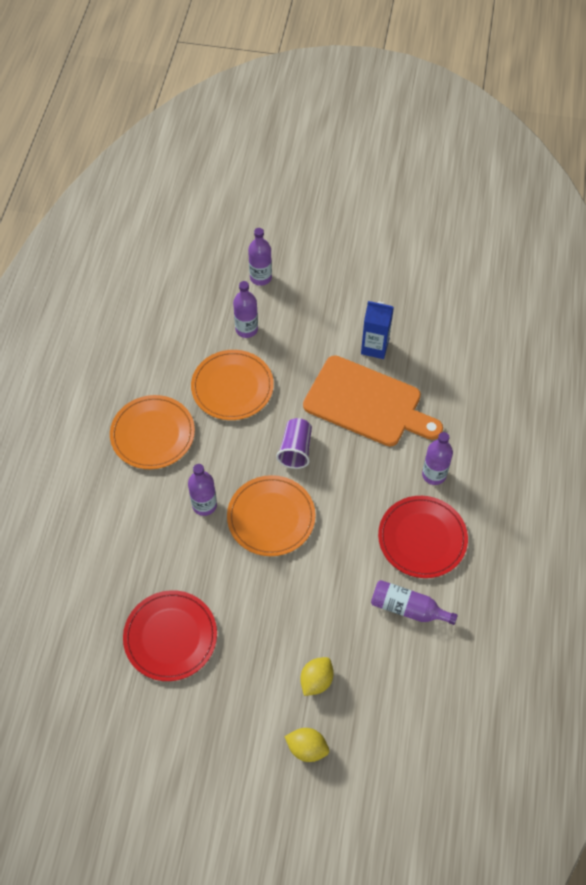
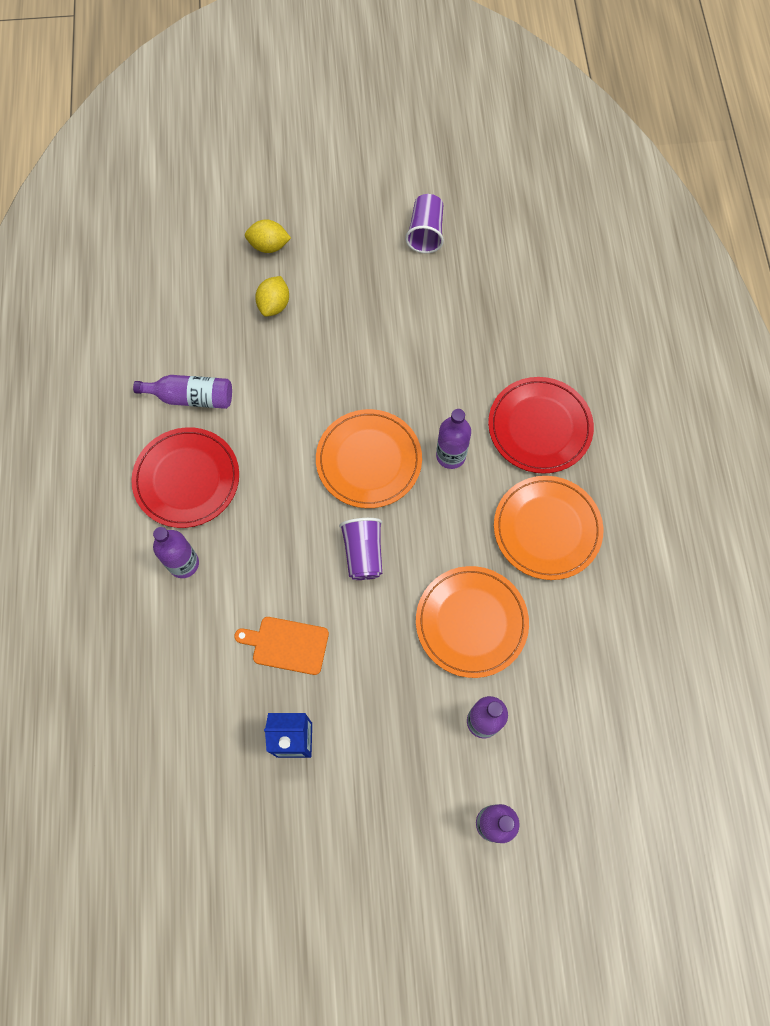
camera: 165 degrees right, 10 degrees up
red plate [123,590,217,681] -> red plate moved to [488,377,594,474]
orange cutting board [303,355,443,446] -> orange cutting board [234,617,329,675], size x0.49
none -> purple cup [405,194,444,253]

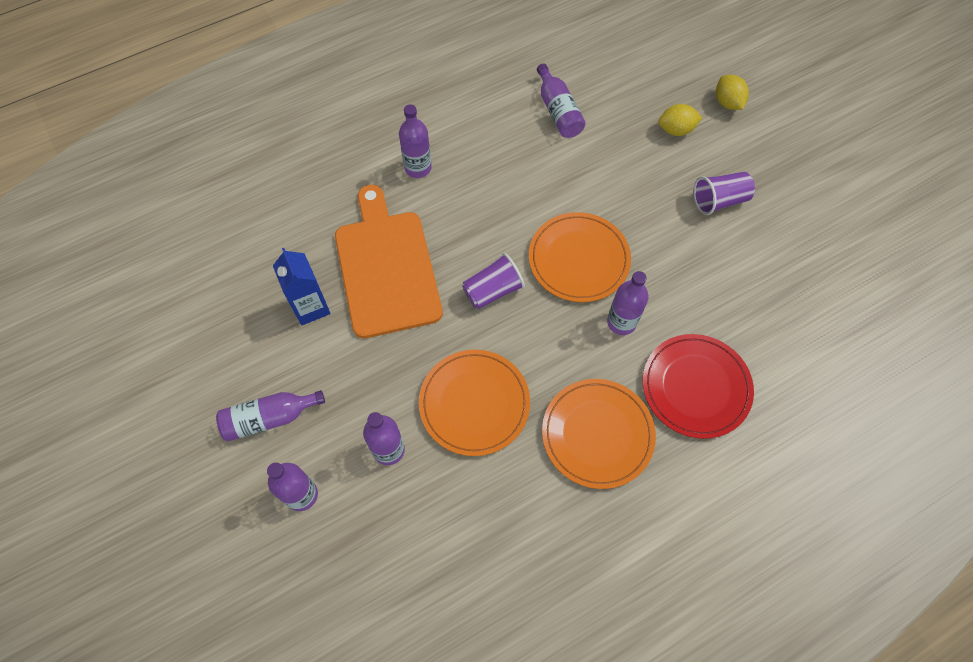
camera: 65 degrees right, 5 degrees down
red plate [131,427,239,528] -> none
orange cutting board [234,617,329,675] -> orange cutting board [335,185,443,338], size x2.04
purple cup [405,194,444,253] -> purple cup moved to [694,172,755,215]
none -> purple bottle [216,390,325,441]

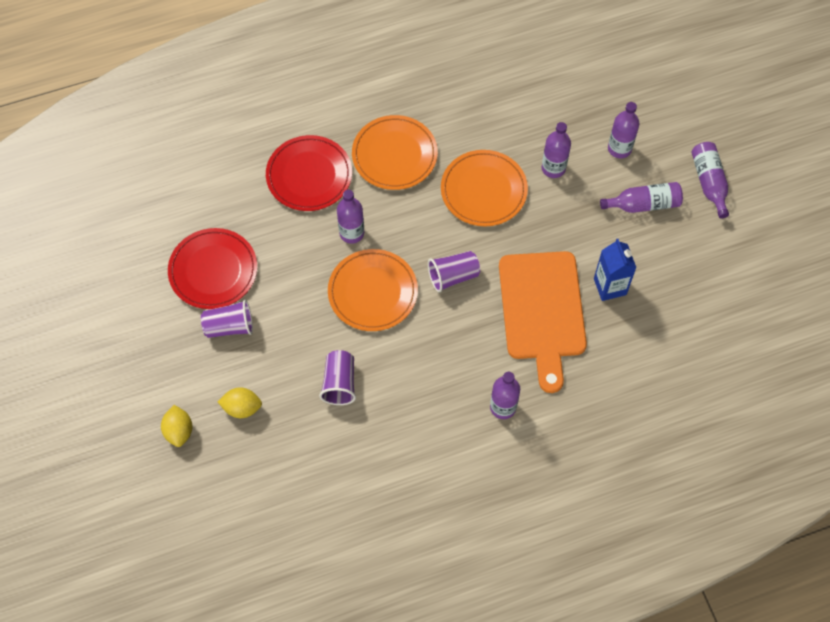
camera: 170 degrees left, 0 degrees up
purple bottle [537,64,586,138] -> purple bottle moved to [691,142,729,219]
none -> red plate [168,228,257,309]
none -> purple cup [319,350,356,405]

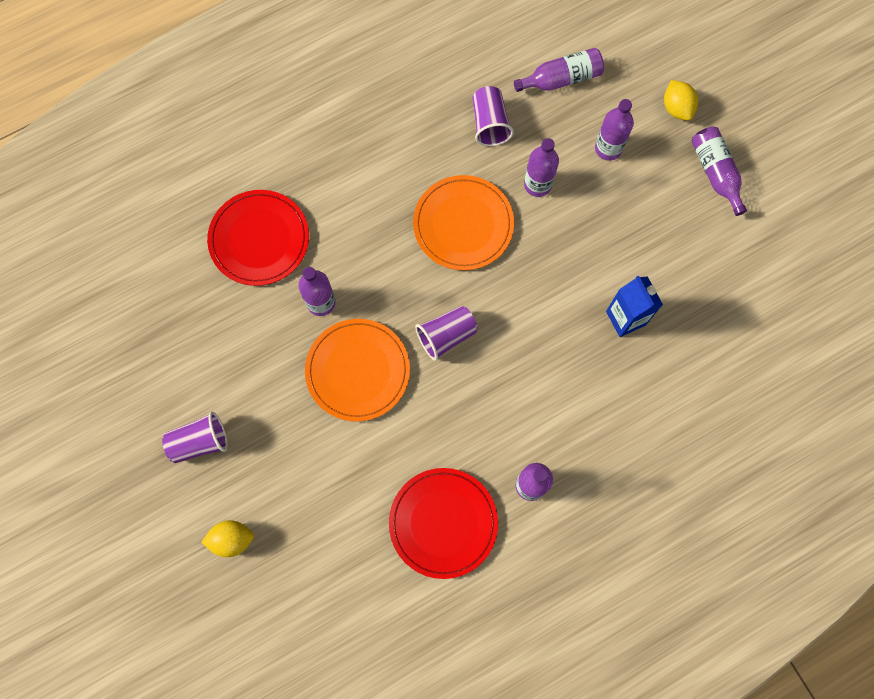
camera: 10 degrees left, 10 degrees up
yellow lemon [161,405,192,447] -> yellow lemon moved to [664,80,698,121]
red plate [168,228,257,309] -> red plate moved to [389,468,498,579]
purple cup [319,350,356,405] -> purple cup moved to [472,86,514,146]
orange plate [352,115,438,190] -> none
orange cutting board [499,251,587,393] -> none
purple bottle [600,182,683,213] -> purple bottle moved to [514,48,604,92]

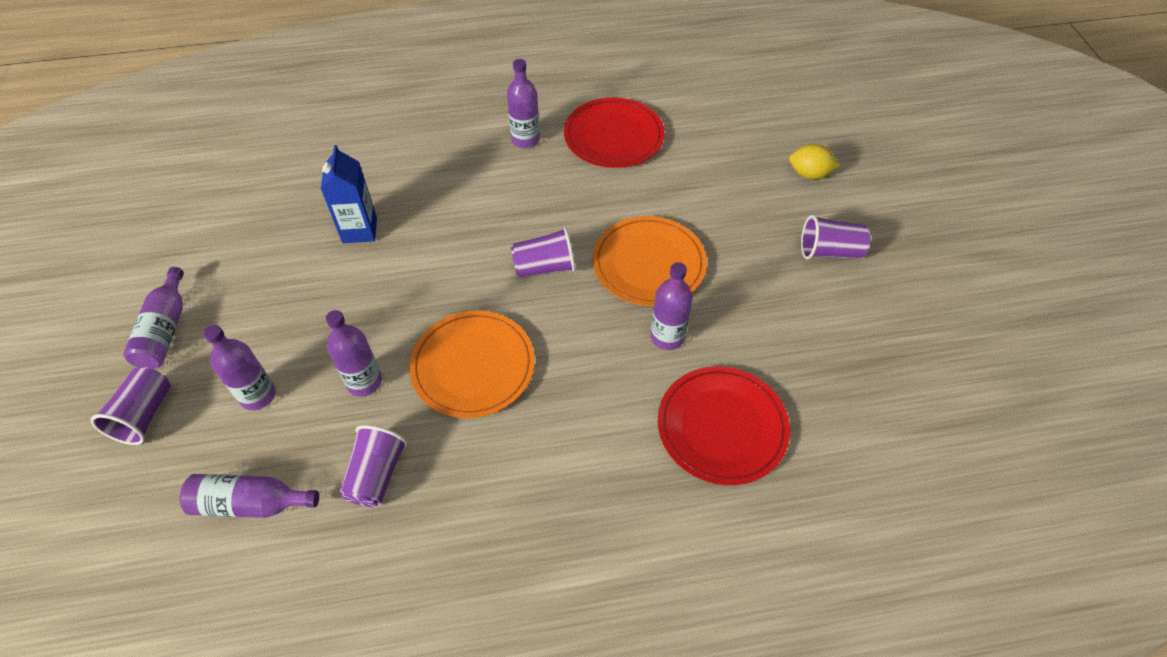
camera: 160 degrees left, 20 degrees down
yellow lemon [664,80,698,121] -> purple cup [91,367,171,445]

